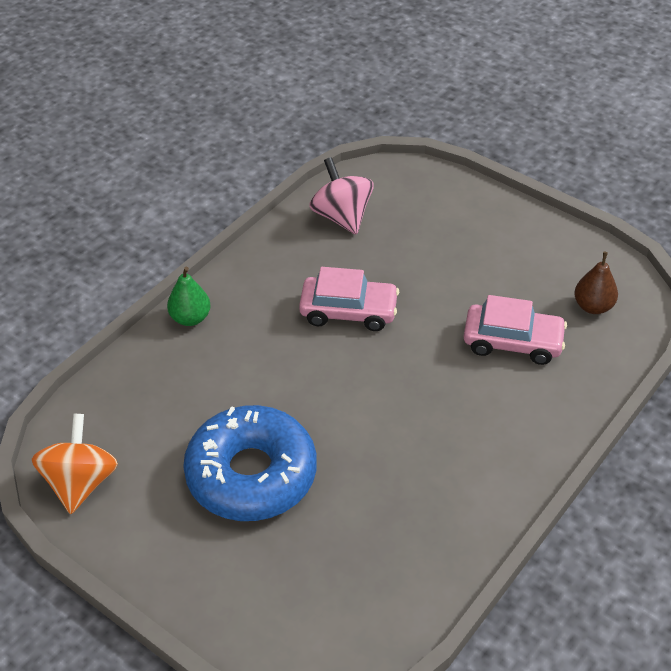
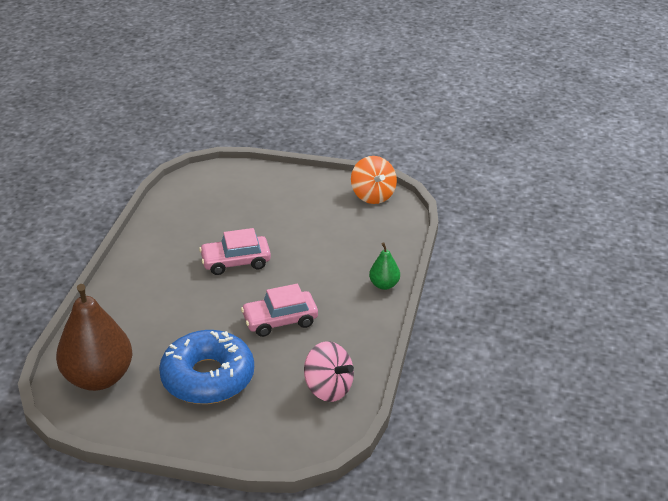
camera: 155 degrees right, 10 degrees down
blue donut [183,405,316,521] -> blue donut moved to [159,330,254,404]
pink car [464,295,567,365] -> pink car moved to [199,228,271,275]
brown pear [574,252,618,314] -> brown pear [56,284,133,391], size x2.14

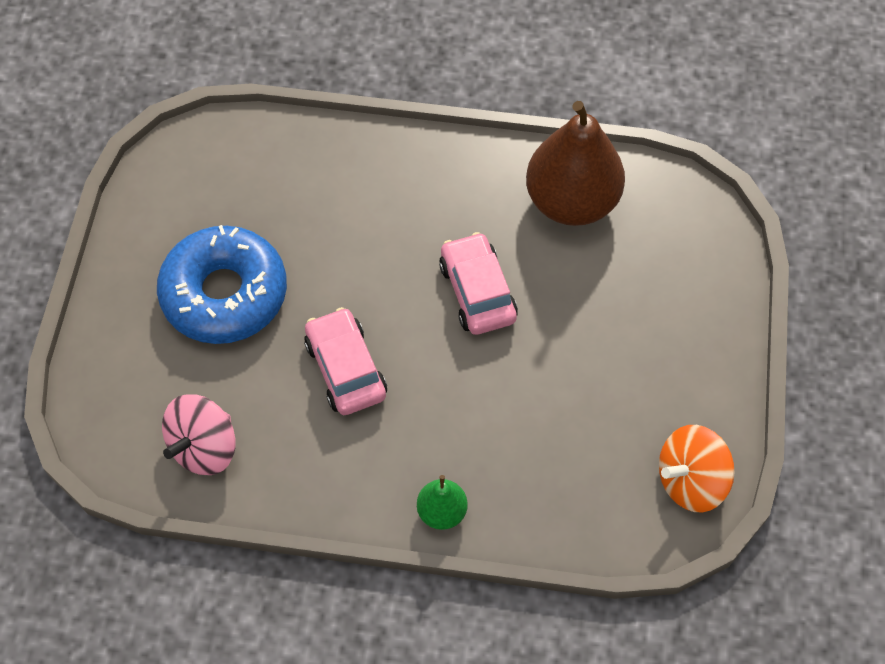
camera: 85 degrees right, 25 degrees up
brown pear [56,284,133,391] -> brown pear moved to [526,101,625,226]

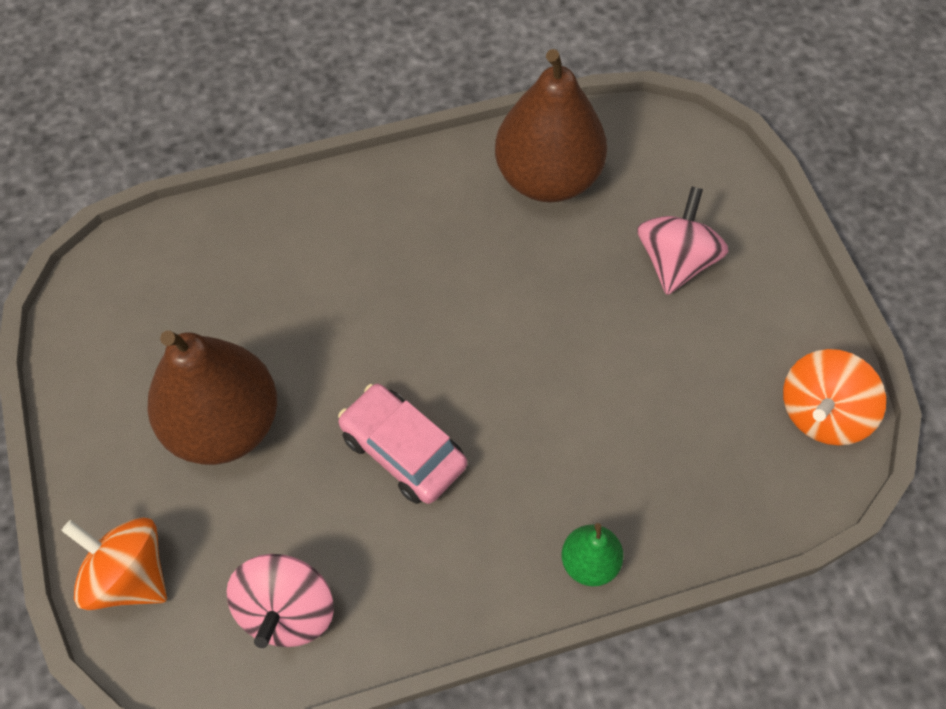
camera: 25 degrees left, 0 degrees up
blue donut [157,225,287,344] -> brown pear [147,331,277,465]
pink car [439,232,518,335] -> none
none -> orange spinning top [61,517,167,610]
none -> pink spinning top [637,187,729,295]

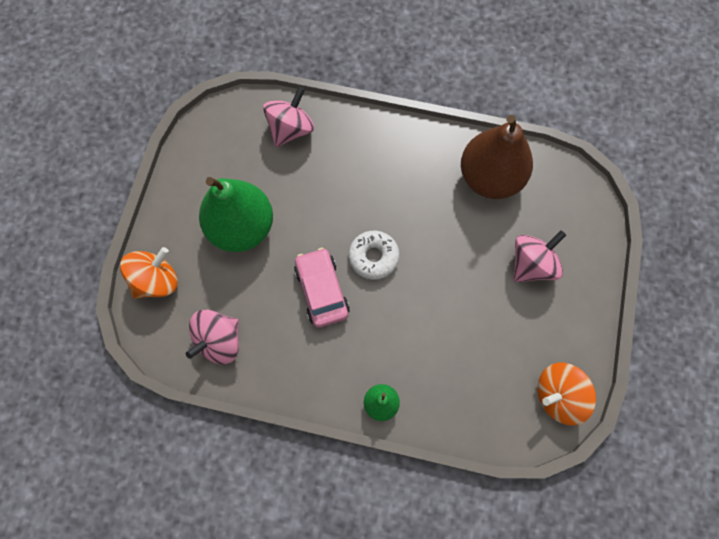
camera: 30 degrees right, 10 degrees up
orange spinning top [61,517,167,610] -> orange spinning top turned 75 degrees clockwise [120,247,178,299]
brown pear [147,331,277,465] -> green pear [199,177,273,252]
none -> pink spinning top [263,87,314,147]
none -> white donut [349,231,400,280]

